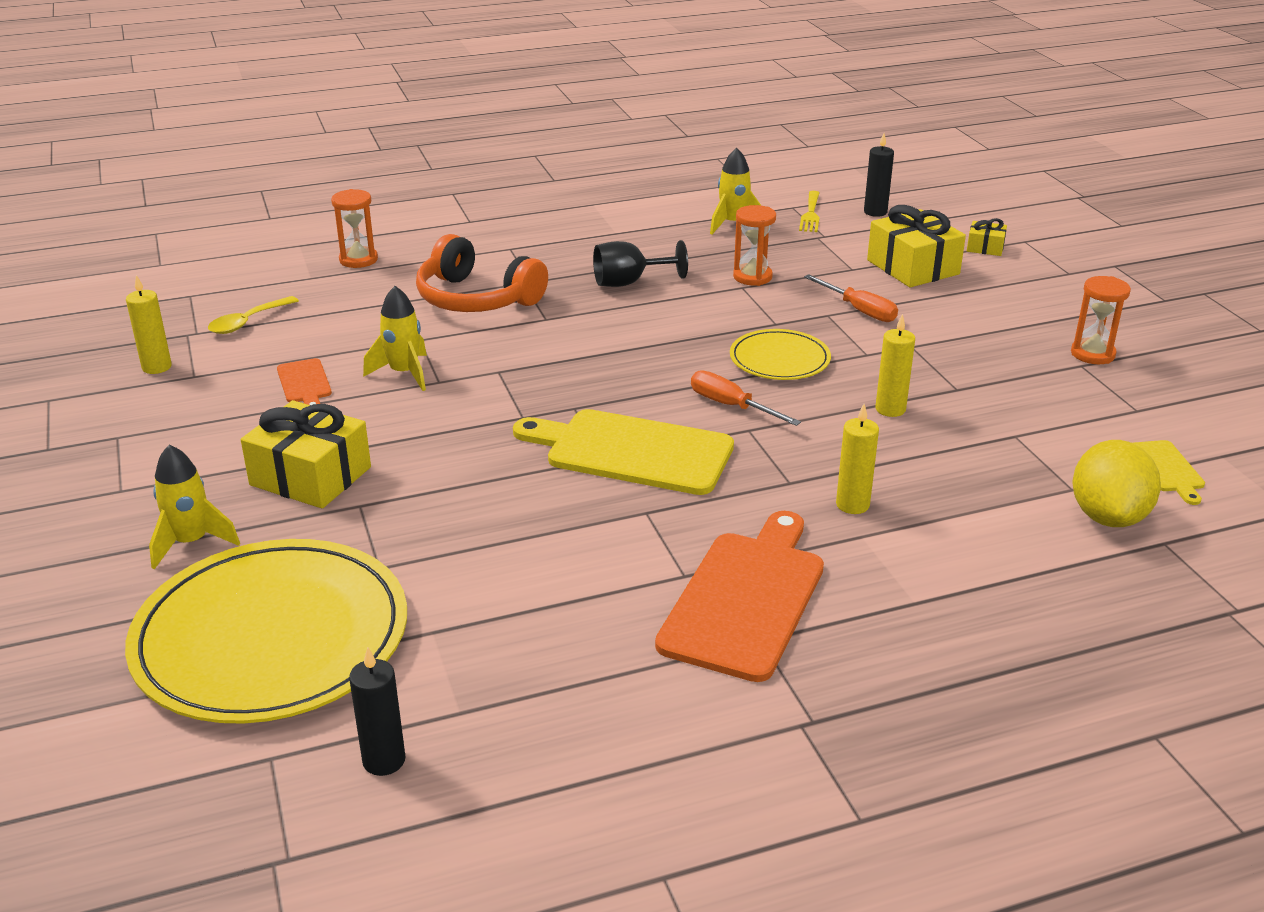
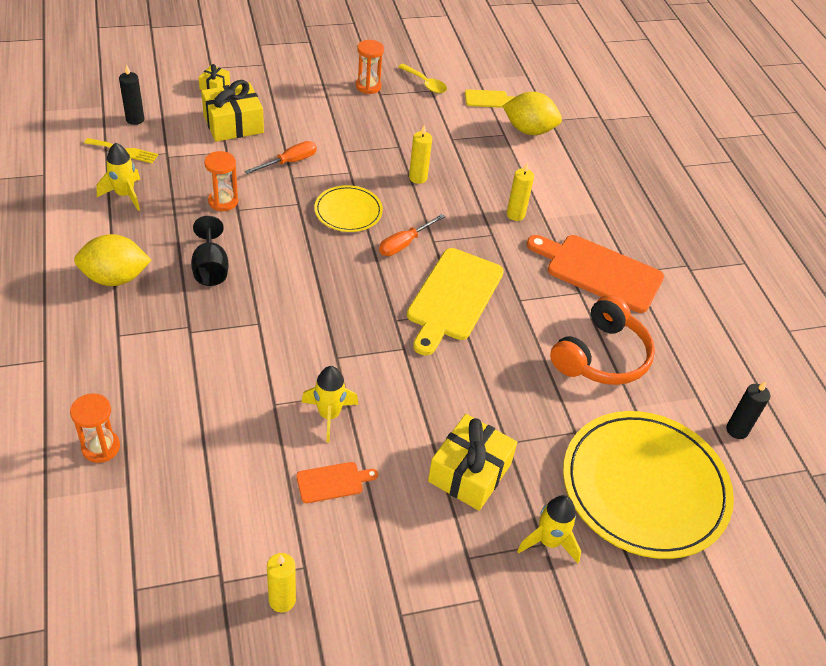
camera: 90 degrees left, 15 degrees up
yellow spoon [208,296,299,334] -> yellow spoon moved to [398,64,447,93]
orange headphones [416,234,548,312] -> orange headphones moved to [550,295,655,385]
none -> yellow lemon [74,234,151,286]

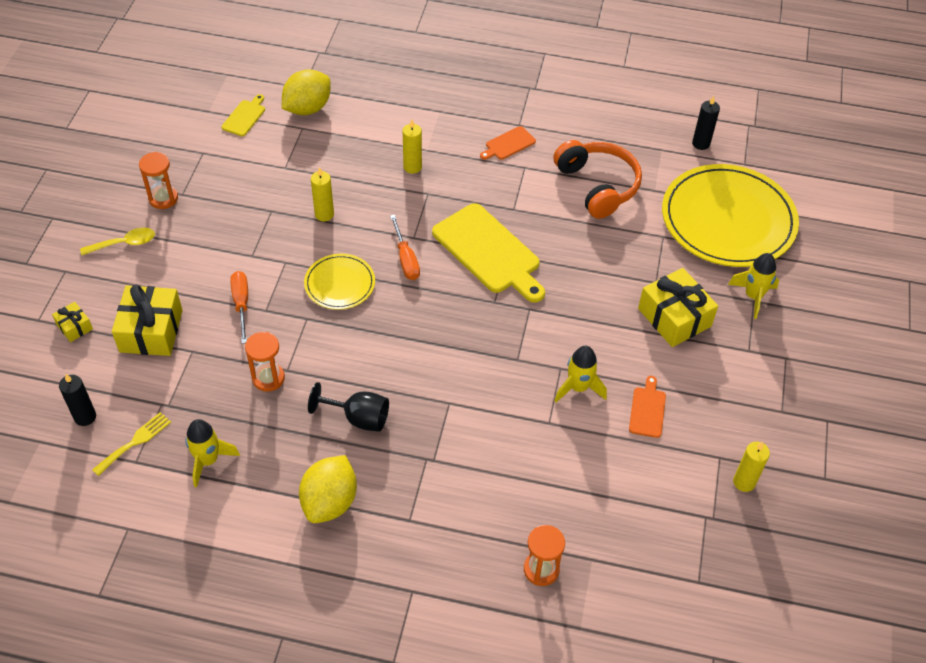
camera: 60 degrees left, 5 degrees up
yellow spoon [398,64,447,93] -> yellow spoon moved to [80,227,155,255]
orange cutting board [527,235,664,313] -> orange cutting board [480,126,536,160], size x0.47

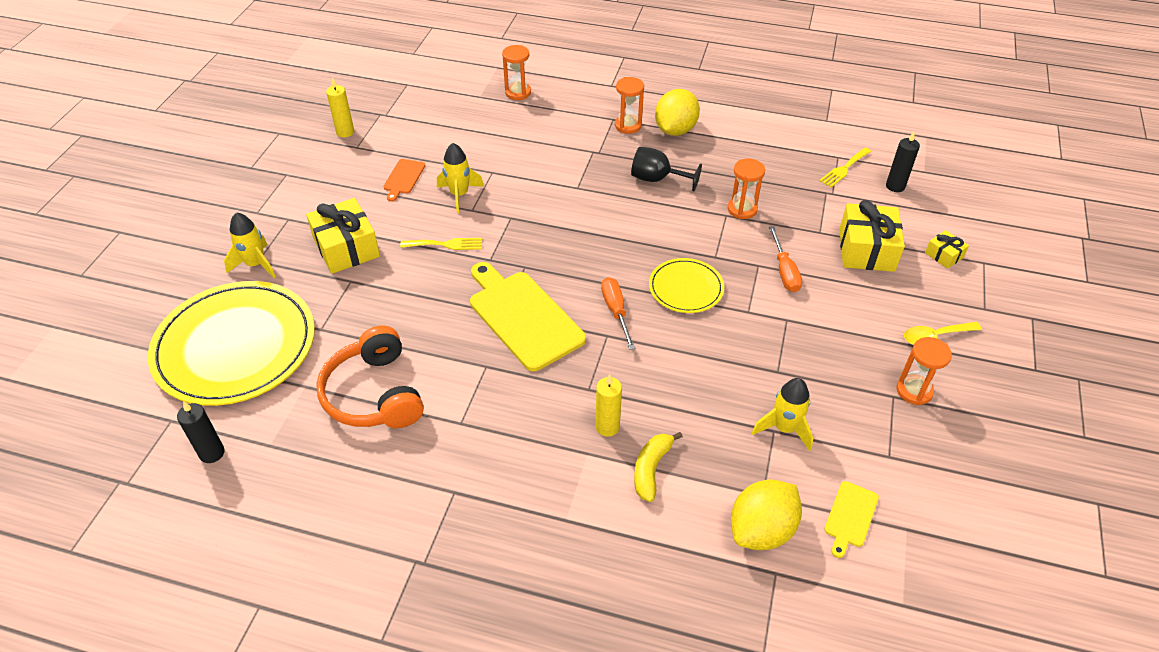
camera: 175 degrees left, 5 degrees down
yellow rocket [185,419,240,488] -> yellow rocket moved to [752,378,813,451]
yellow candle [311,167,334,221] -> none
orange cutting board [480,126,536,160] -> none
none -> yellow fork [400,238,482,250]
none -> orange hourglass [615,77,644,134]
none -> yellow banana [634,432,683,502]

